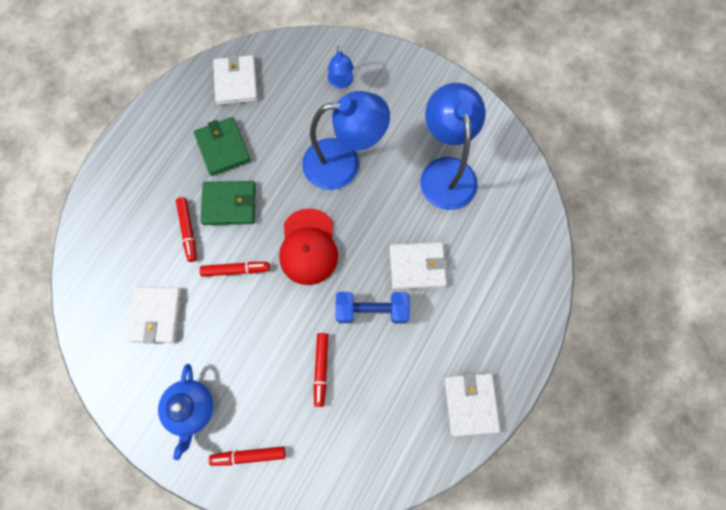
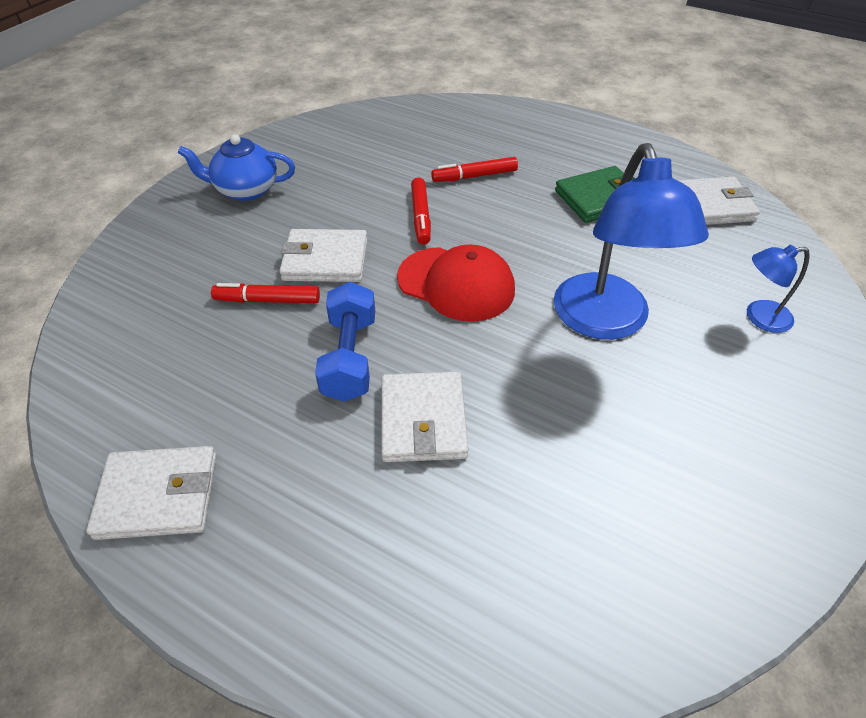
camera: 90 degrees right, 25 degrees down
white wallet [127,286,182,343] -> white wallet moved to [279,229,367,282]
green wallet [200,181,256,225] -> none
red marker [209,446,285,466] -> none
red cap [279,208,338,285] -> red cap turned 150 degrees counterclockwise [397,244,515,322]
blue lamp [420,83,486,210] -> none

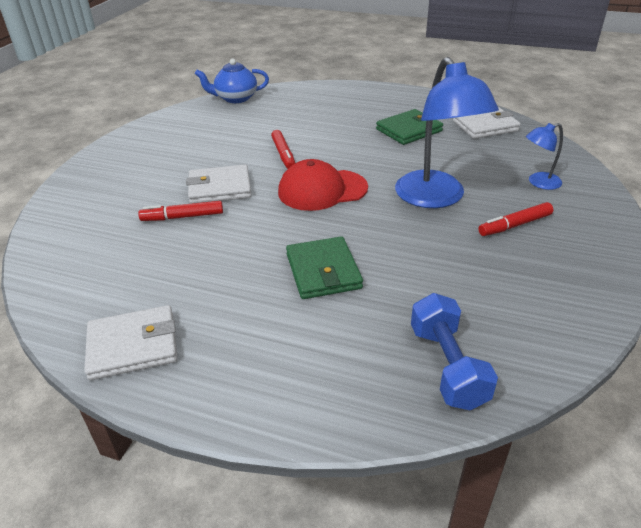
camera: 10 degrees left, 10 degrees down
blue teapot [177,134,295,201] -> blue teapot moved to [195,59,269,103]
blue dumbbell [315,282,375,402] -> blue dumbbell moved to [411,293,498,410]
white wallet [381,372,469,462] -> green wallet [286,236,363,299]
red cap [397,244,515,322] -> red cap turned 150 degrees clockwise [278,159,368,211]
red marker [431,157,518,182] -> red marker moved to [478,202,553,236]

